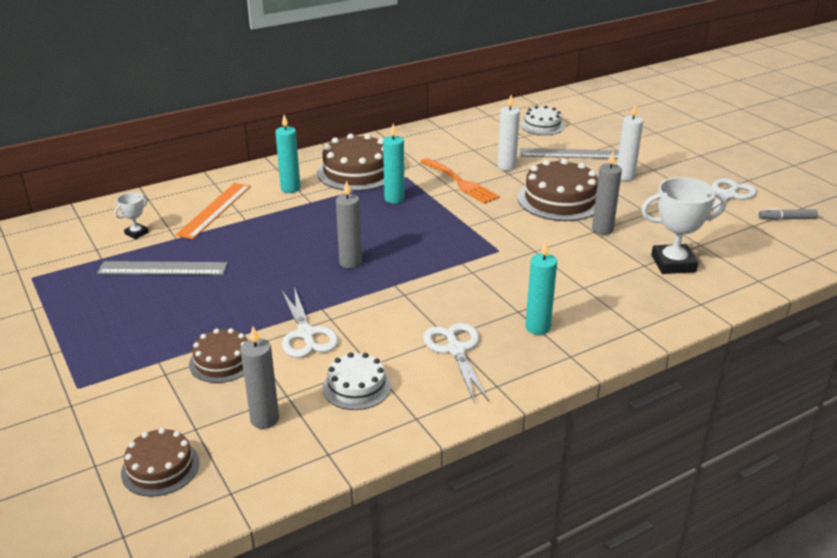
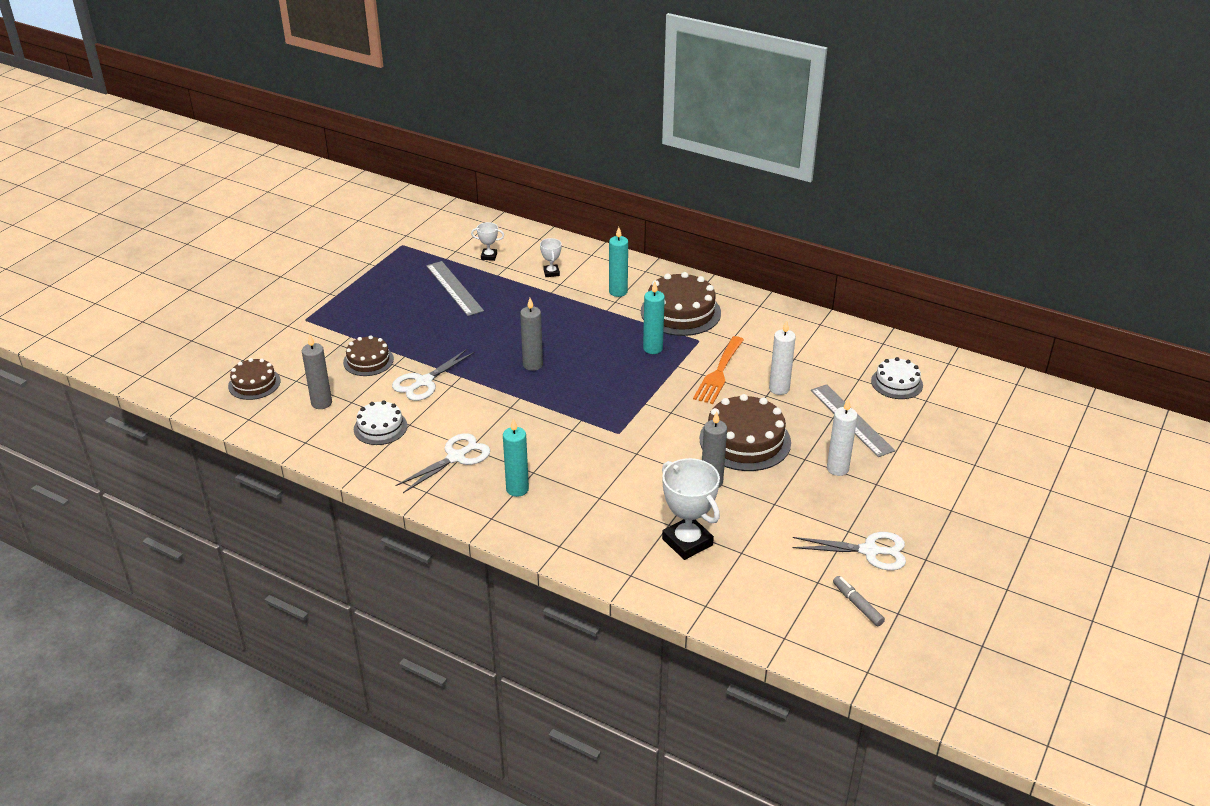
camera: 60 degrees right, 5 degrees up
orange ruler [175,183,251,239] -> white trophy [540,238,562,277]

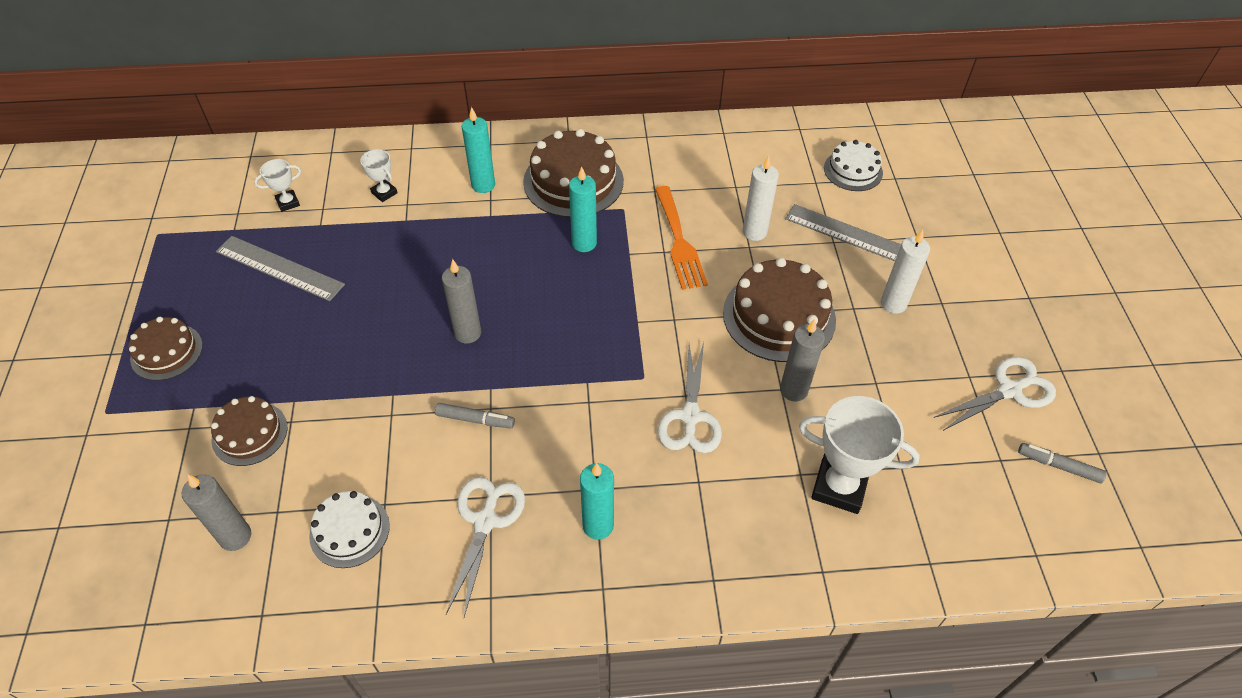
camera: 35 degrees left, 15 degrees up
brown cake [228,358,280,400] -> brown cake moved to [128,317,203,380]
white scissors [392,349,475,401] -> white scissors moved to [658,342,722,453]
none -> grey marker [435,403,515,428]

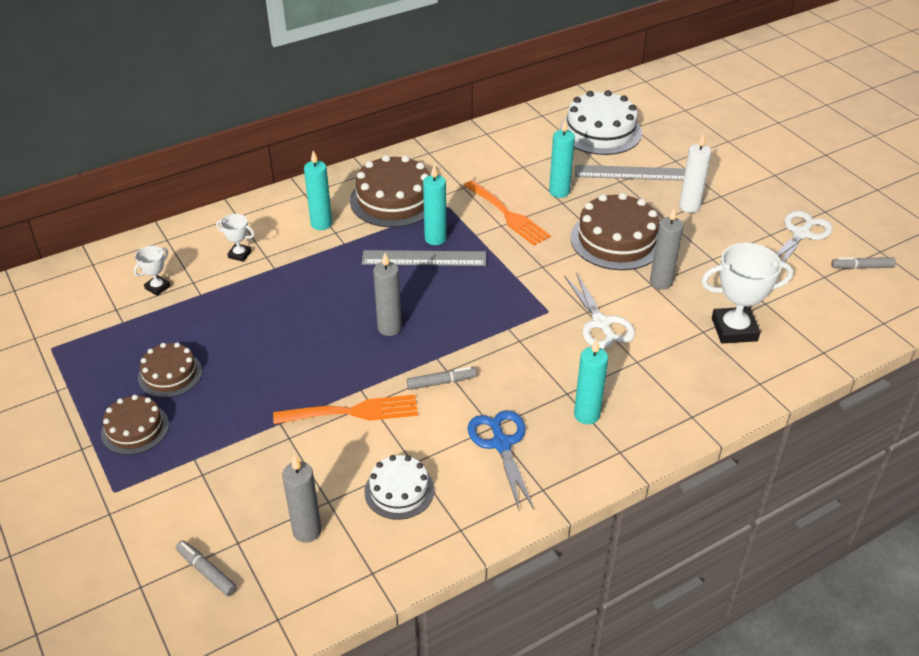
camera: 25 degrees left, 10 degrees down
brown cake [211,396,287,466] -> brown cake moved to [138,343,202,398]
grey ruler [216,236,345,301] -> grey ruler moved to [362,250,486,266]
white scissors [446,477,525,617] -> blue scissors [467,410,534,512]
white candle [743,155,779,241] -> turquoise candle [549,119,575,198]
white cake [824,140,883,191] -> white cake [560,90,642,155], size x1.69
none -> grey marker [176,540,237,596]
none -> orange fork [273,395,418,424]

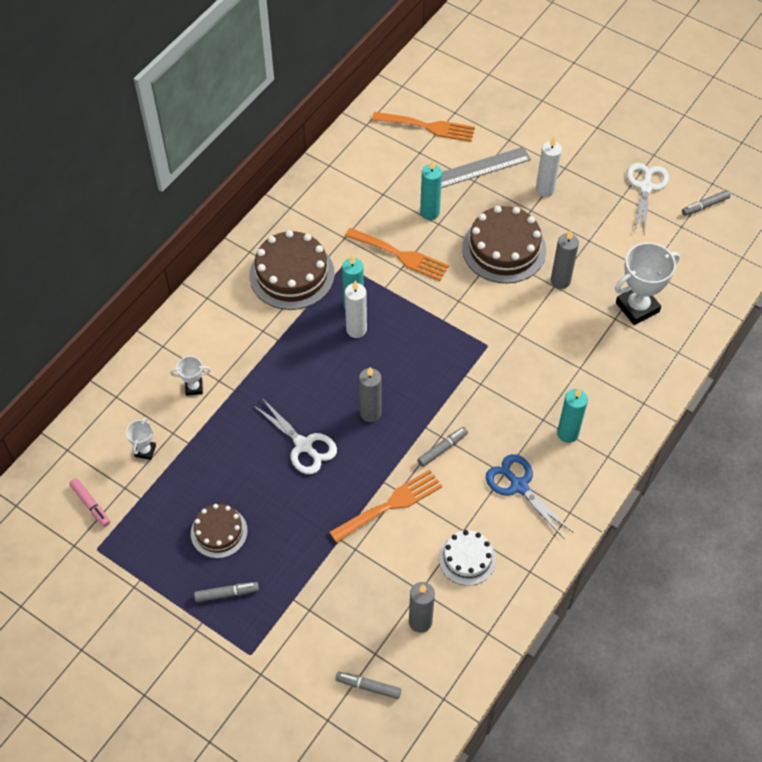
camera: 25 degrees left, 15 degrees up
brown cake [101,395,169,455] -> grey marker [194,582,259,602]
turquoise candle [304,151,332,230] -> none
grey ruler [362,250,486,266] -> white candle [345,281,367,338]
white cake [560,90,642,155] -> orange fork [372,112,475,142]
white scissors [564,272,635,349] -> white scissors moved to [253,397,337,474]
none -> pink marker [69,478,110,527]

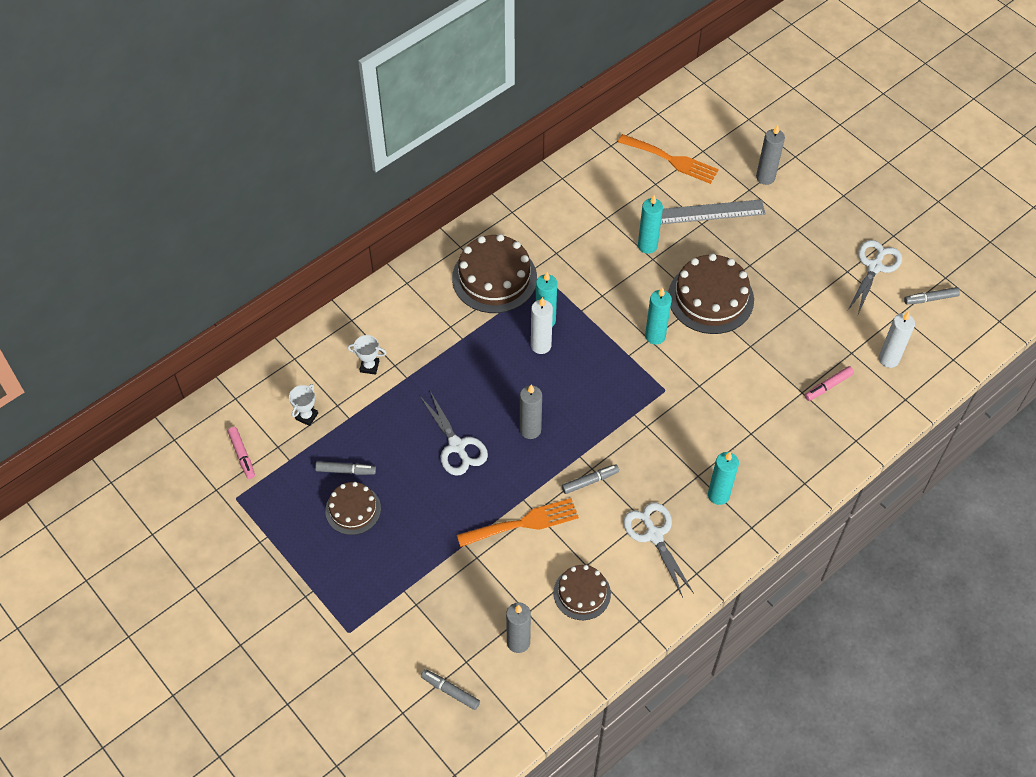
camera: 15 degrees right, 0 degrees up
grey marker [194,582,259,602] -> grey marker moved to [315,461,376,475]
orange fork [345,228,449,281] -> none
white cake [439,530,496,586] -> brown cake [553,565,611,620]
blue scissors [486,454,572,539] -> white scissors [623,502,694,597]
white candle [536,137,562,197] -> white candle moved to [879,311,915,368]
grey candle [551,230,579,289] -> grey candle moved to [756,125,785,185]
white trophy [615,243,680,325] -> pink marker [805,366,854,401]
none -> turquoise candle [645,287,672,345]

